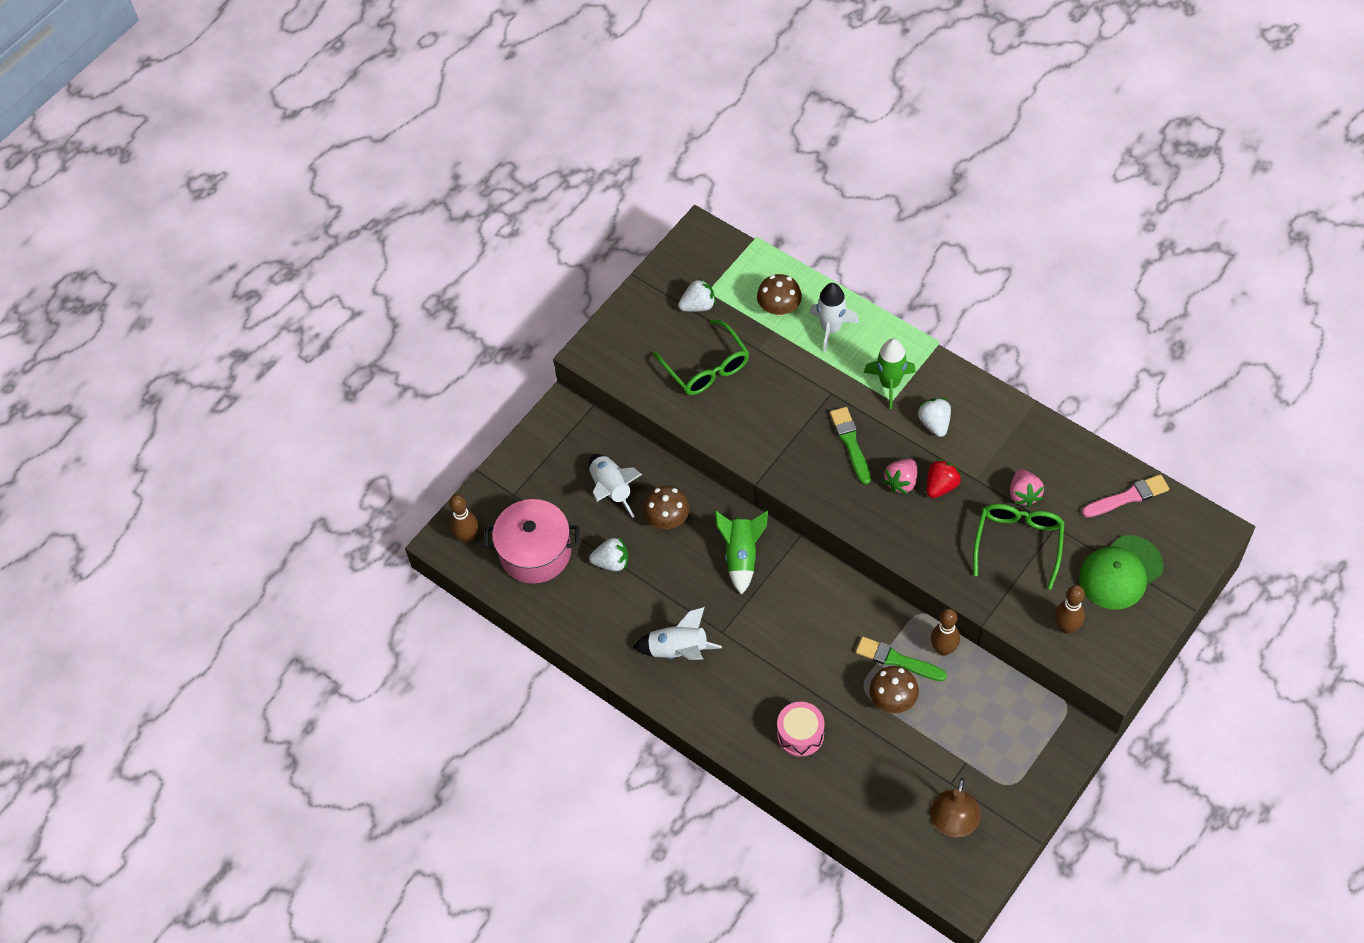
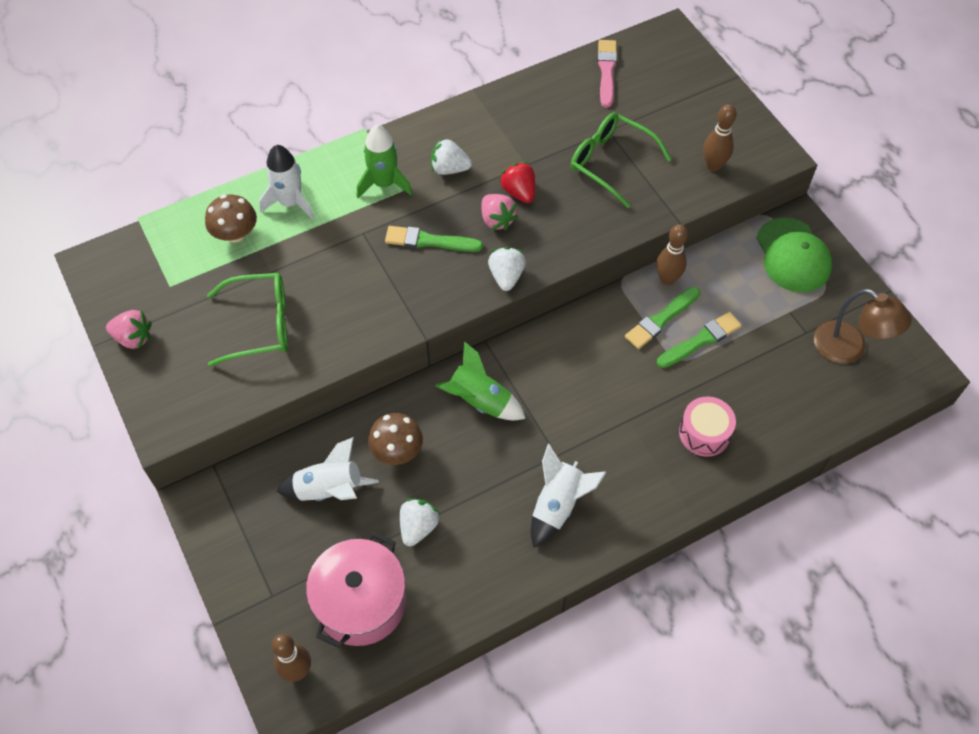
camera: 70 degrees left, 0 degrees up
white strawberry [678,278,716,312] -> white strawberry moved to [488,247,526,291]
brown mushroom [869,666,919,713] -> green brush [657,312,742,368]
pink strawberry [1010,469,1044,507] -> pink strawberry moved to [106,310,152,349]
green cap [1079,535,1164,610] -> green cap moved to [756,217,832,292]

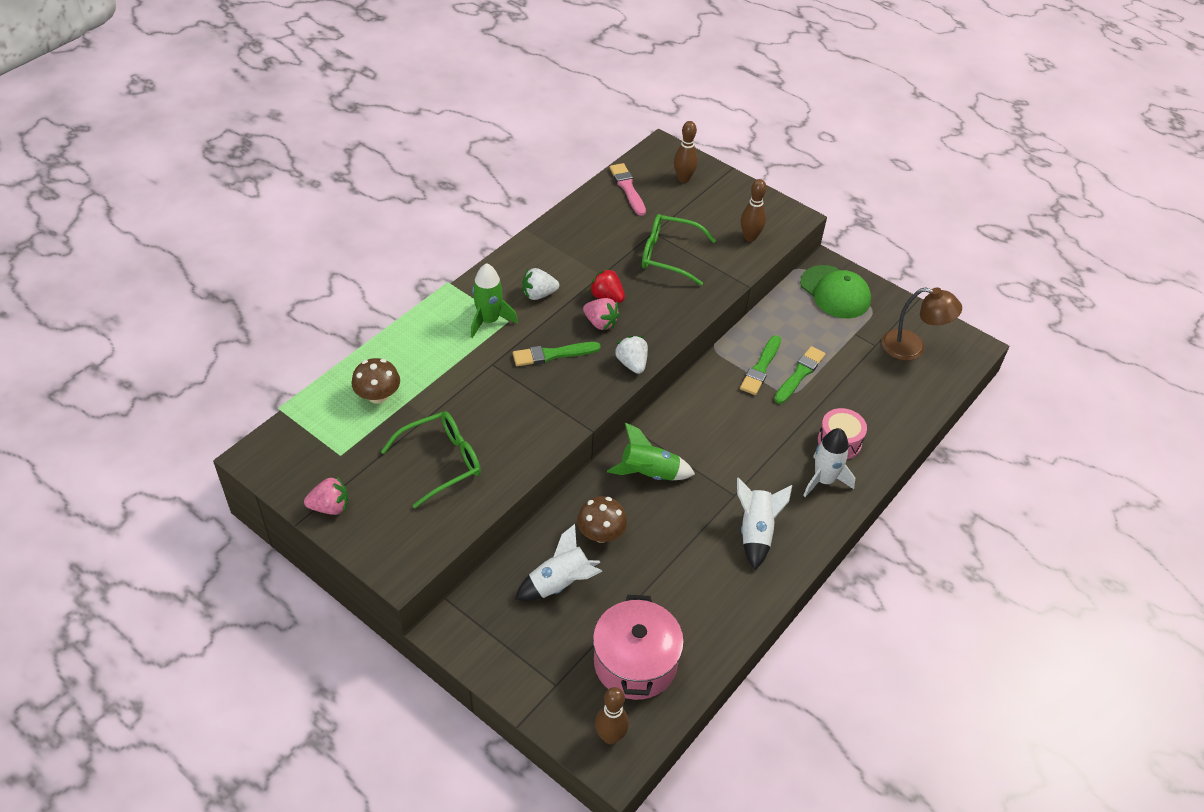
camera: 25 degrees left, 10 degrees down
white rocket [259,145,314,220] -> white rocket moved to [803,428,855,497]
white strawberry [400,499,440,546] -> none
brown bowling pin [656,224,688,285] -> brown bowling pin moved to [674,121,698,183]

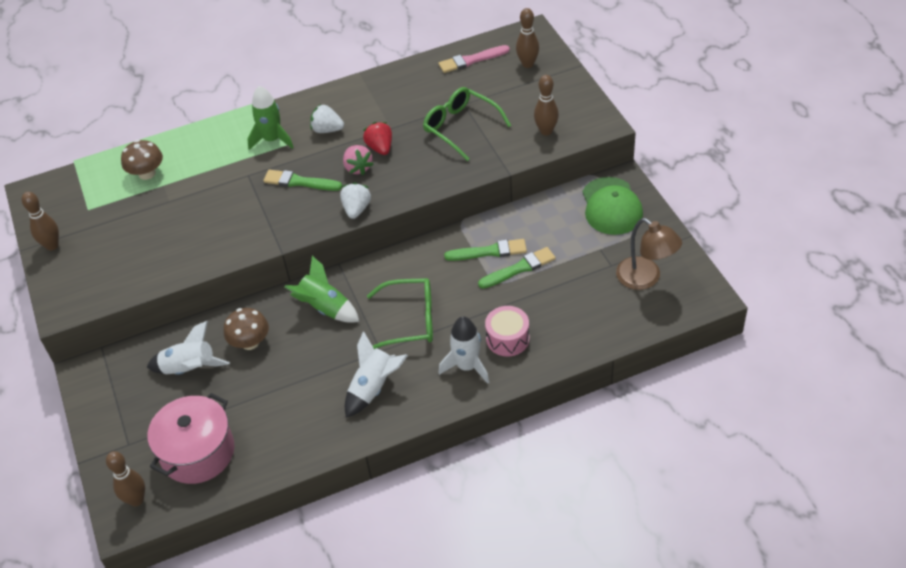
camera: 35 degrees right, 0 degrees up
pink strawberry [304,477,348,515] -> brown bowling pin [22,192,59,251]
green glasses [381,411,481,508] -> green glasses moved to [367,278,433,349]
pink brush [610,163,646,216] -> pink brush turned 120 degrees counterclockwise [439,45,510,73]
green brush [740,335,781,395] -> green brush turned 150 degrees counterclockwise [444,239,527,261]

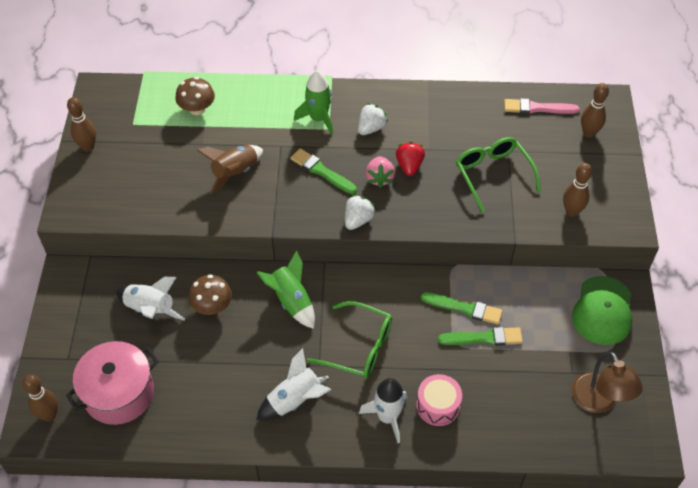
camera: 20 degrees right, 5 degrees up
white strawberry [310,104,344,133] -> white strawberry turned 90 degrees clockwise [358,103,388,135]
none -> brown rocket [197,145,263,194]

